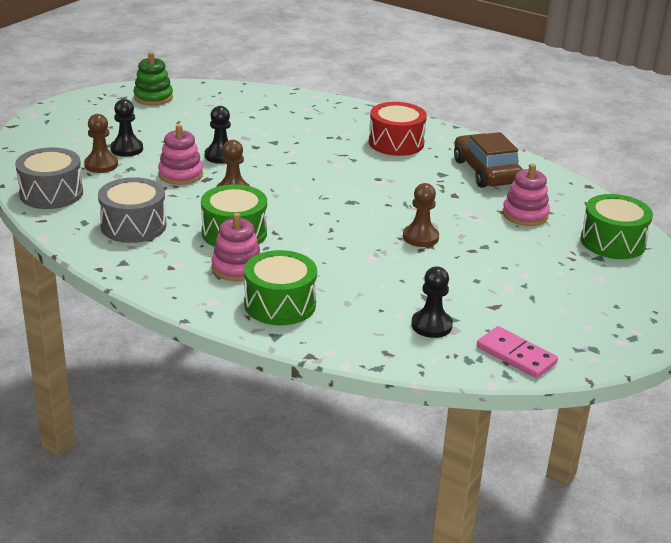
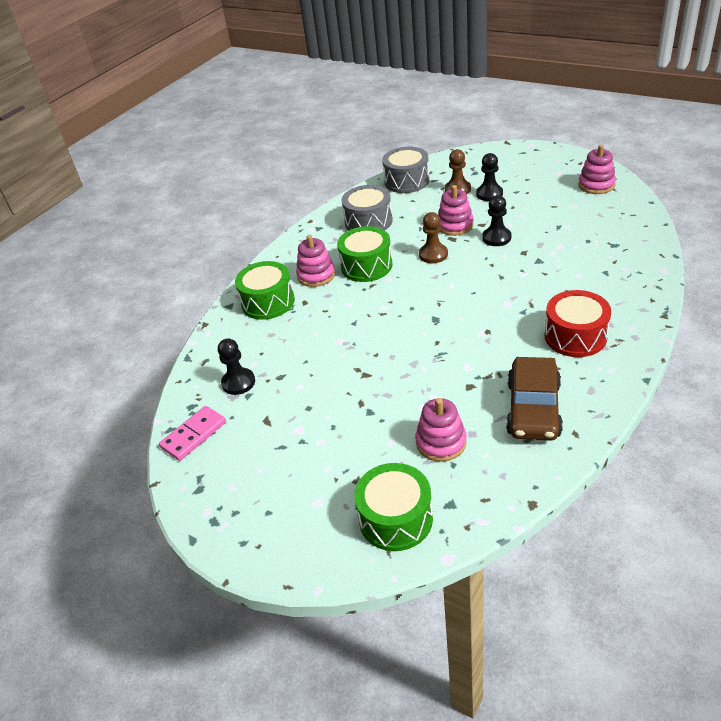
camera: 95 degrees right, 10 degrees up
green stacking toy [133,52,173,105] -> pink stacking toy [578,145,616,194]
brown pawn [403,183,439,247] -> none
brown car [454,132,523,188] -> brown car turned 120 degrees clockwise [506,357,563,441]

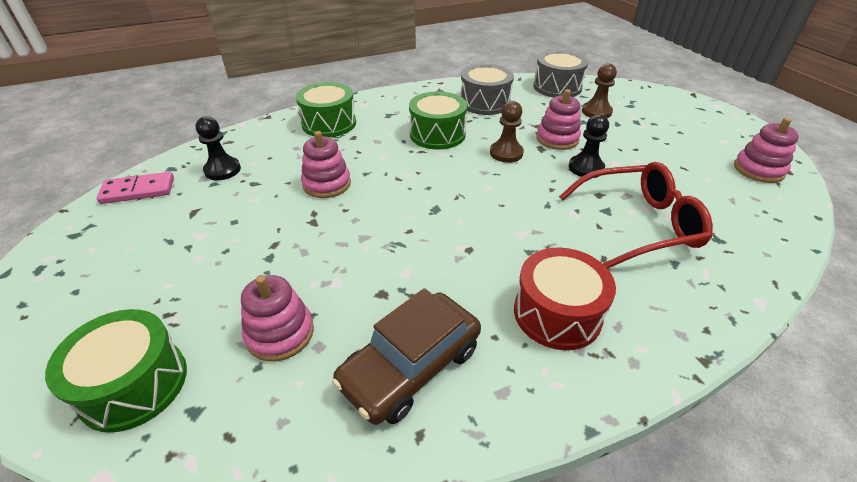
camera: 30 degrees right, 0 degrees up
pink stacking toy [296,235,335,287] -> pink stacking toy moved to [301,131,351,198]
black pawn [476,153,503,201] -> none
none -> red glasses [559,162,713,269]

